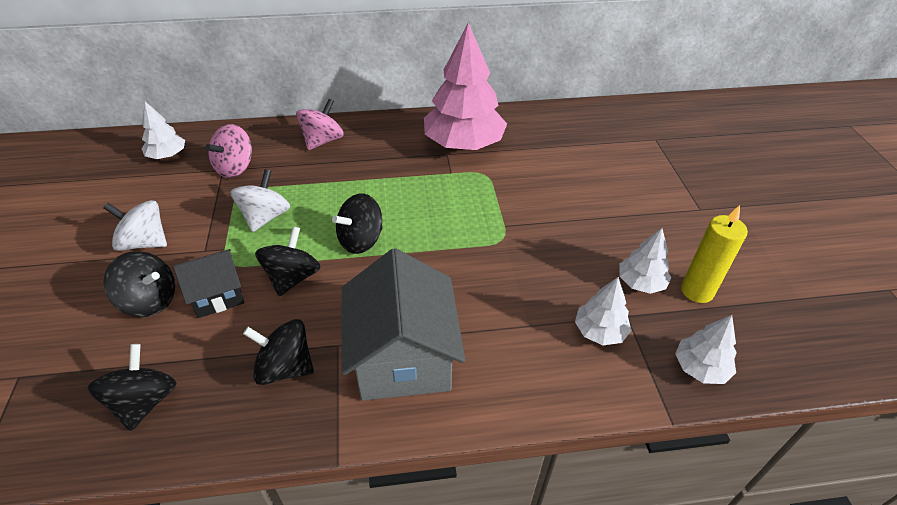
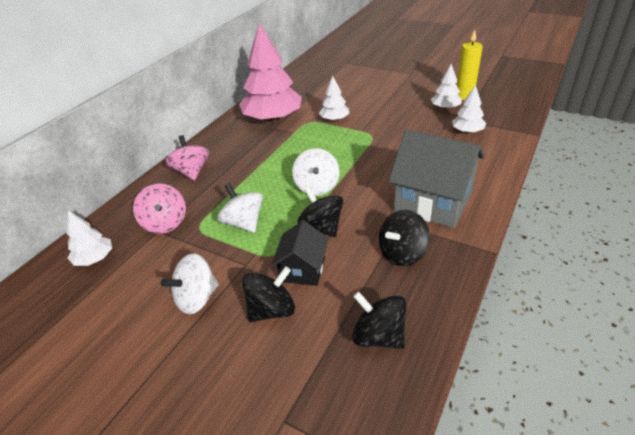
camera: 50 degrees left, 5 degrees down
black spinning top [332,193,383,254] -> white spinning top [292,148,339,196]
white tree [675,315,737,384] -> white tree moved to [319,76,350,121]

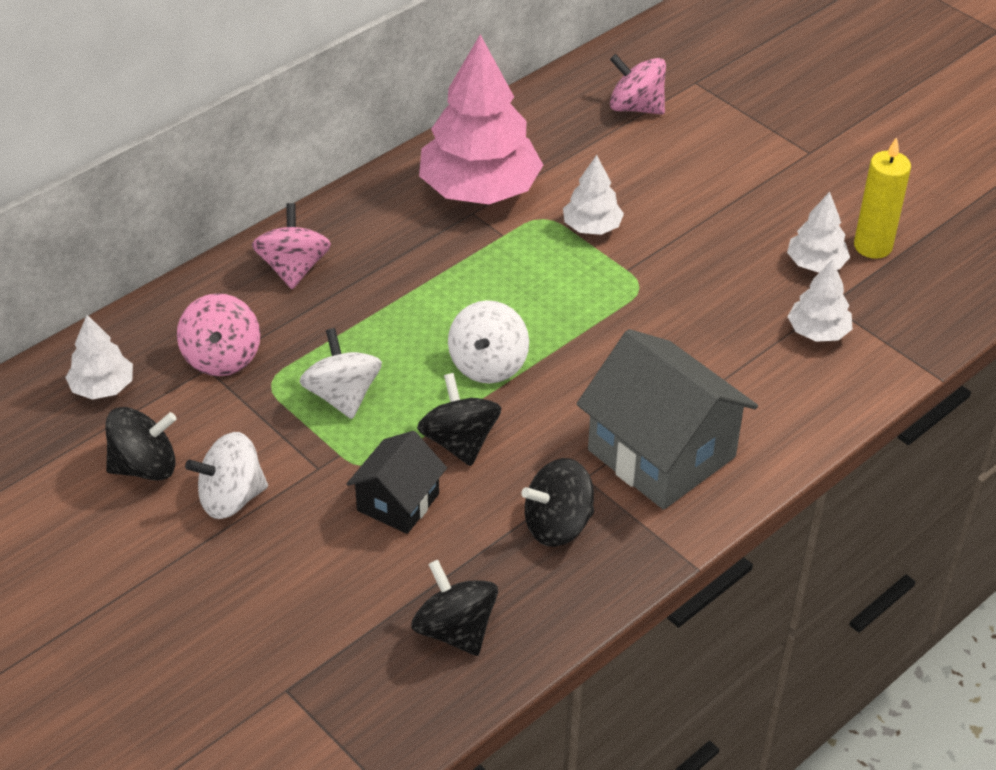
camera: 15 degrees right, 5 degrees up
black spinning top [242,266,295,322] -> black spinning top moved to [105,407,177,481]
none -> pink spinning top [610,54,666,115]

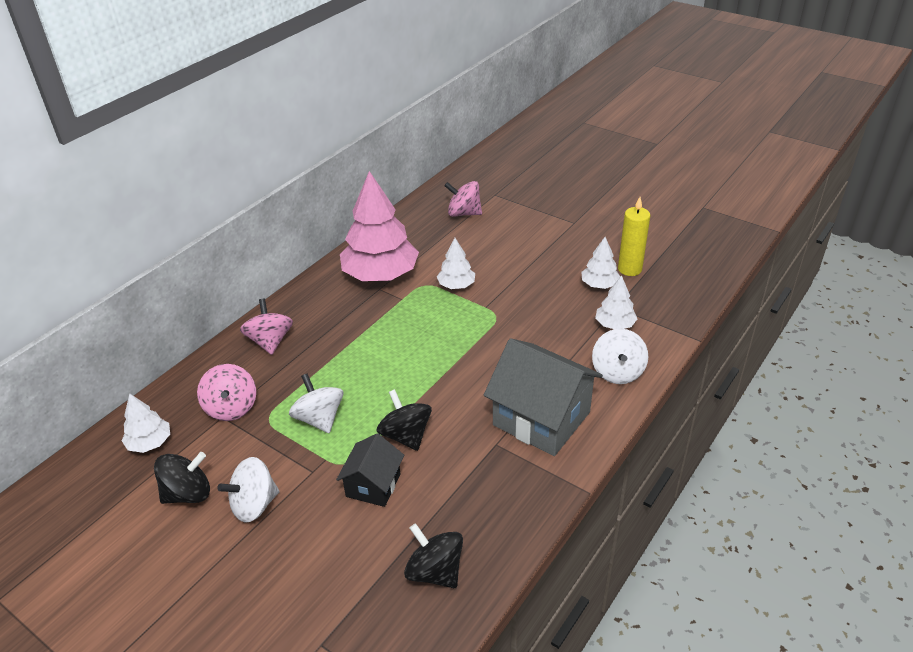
camera: 10 degrees left, 5 degrees down
white spinning top [448,300,529,384] -> white spinning top moved to [592,329,648,384]
black spinning top [521,458,594,547] -> none

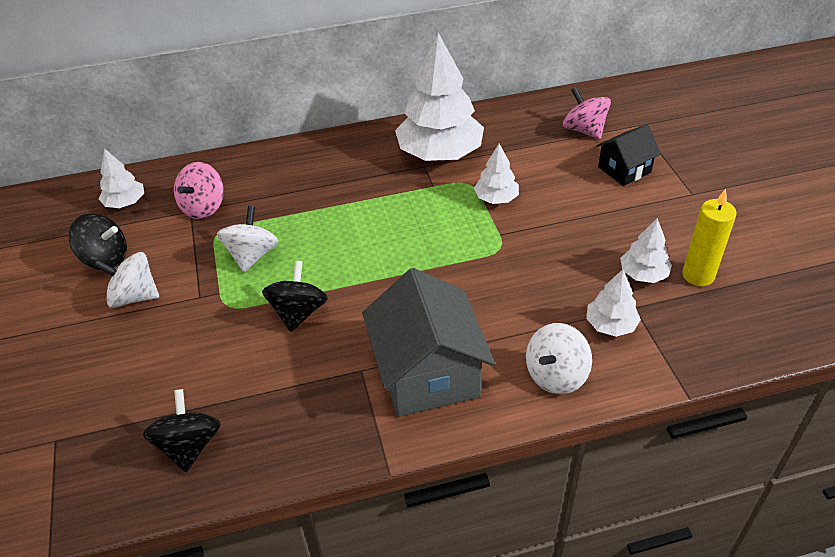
camera: 40 degrees right, 5 degrees up
pink spinning top [240,299,293,355] -> none
black house [336,434,404,507] -> black house moved to [596,125,661,186]
pink tree [340,171,419,281] -> white tree [395,33,484,161]

